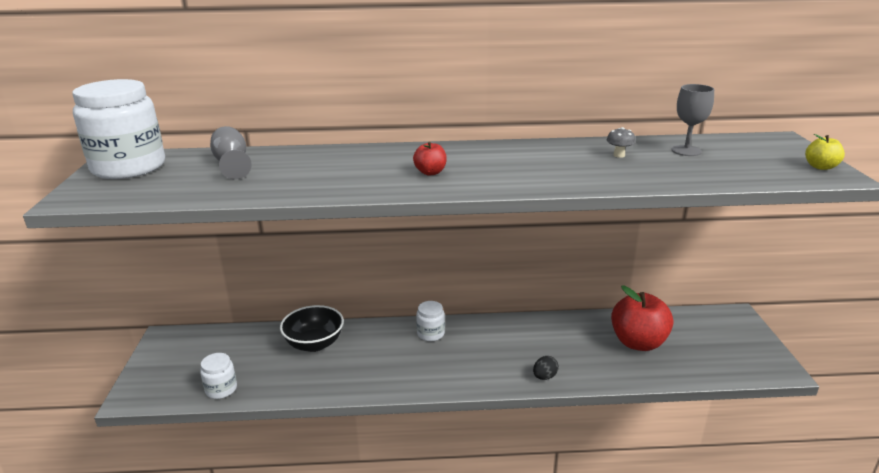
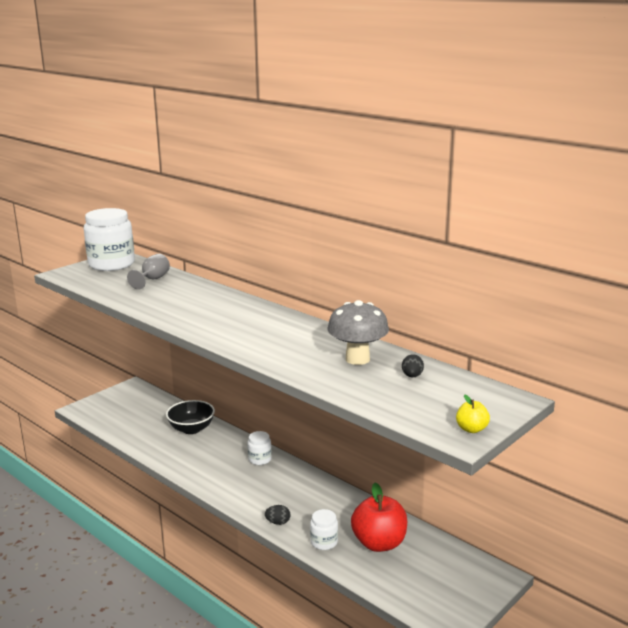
camera: 45 degrees right, 5 degrees down
white jar [200,353,237,399] -> white jar moved to [310,509,338,550]
red apple [413,141,447,176] -> none
grey mushroom [607,127,636,158] -> grey mushroom [328,300,389,365], size x2.45
grey goblet [671,84,714,156] -> black egg [402,354,424,377]

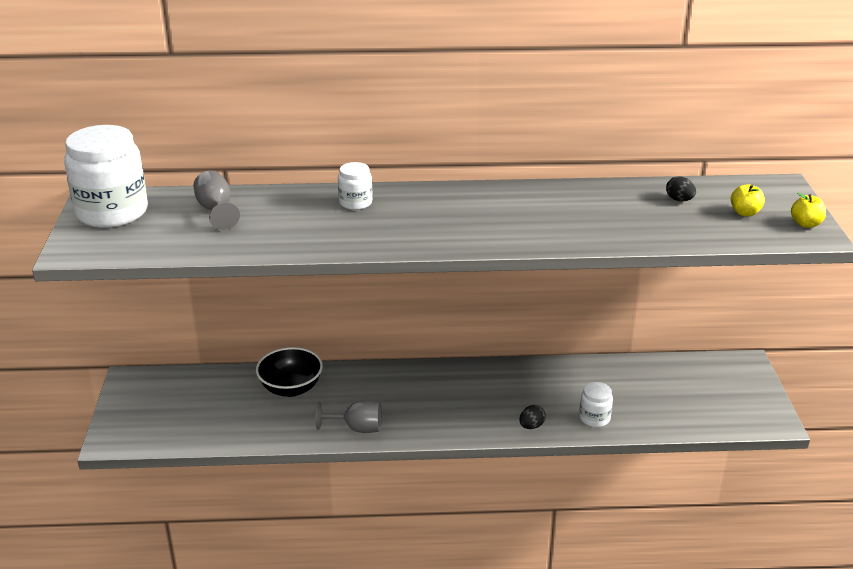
camera: 45 degrees left, 10 degrees up
white jar [247,431,272,465] -> white jar moved to [338,162,372,210]
grey mushroom [328,300,389,365] -> none
red apple [351,483,407,552] -> none
none -> grey goblet [315,401,382,433]
none -> yellow apple [731,184,765,216]

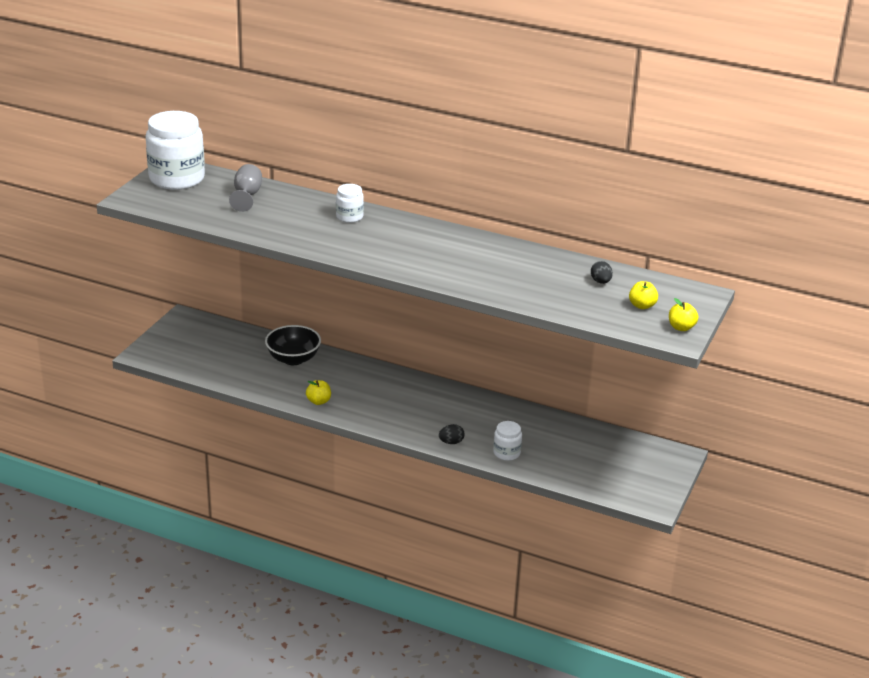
camera: 25 degrees right, 0 degrees up
grey goblet [315,401,382,433] -> yellow apple [306,380,331,405]

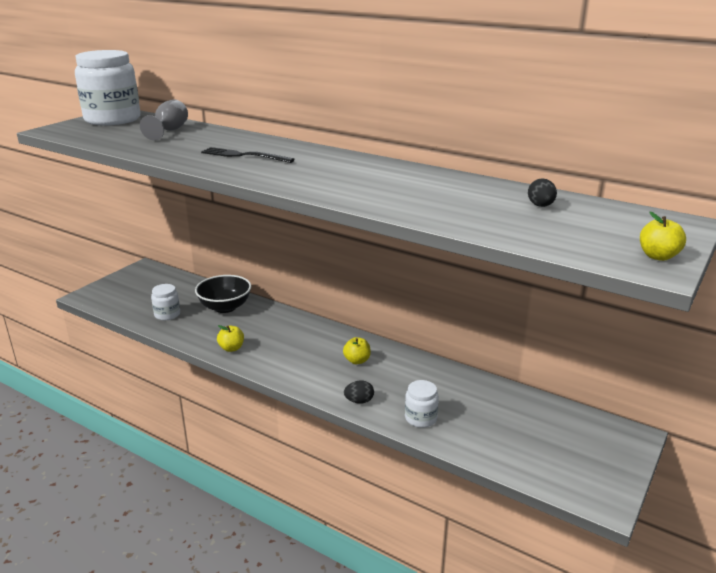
camera: 10 degrees right, 5 degrees down
white jar [336,184,364,223] -> white jar moved to [151,284,180,320]
yellow apple [629,281,658,309] -> yellow apple moved to [343,337,371,364]
none -> black fork [201,147,294,163]

